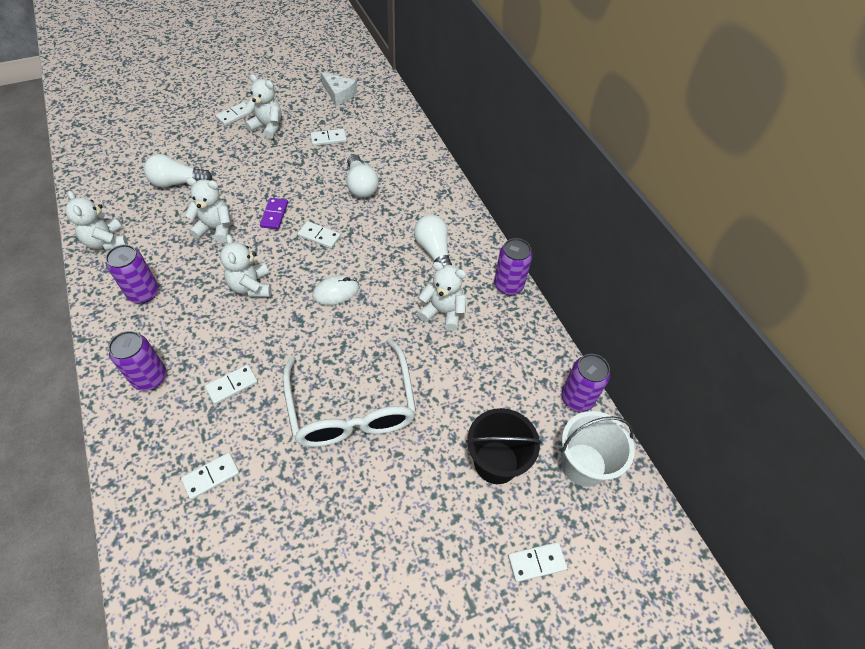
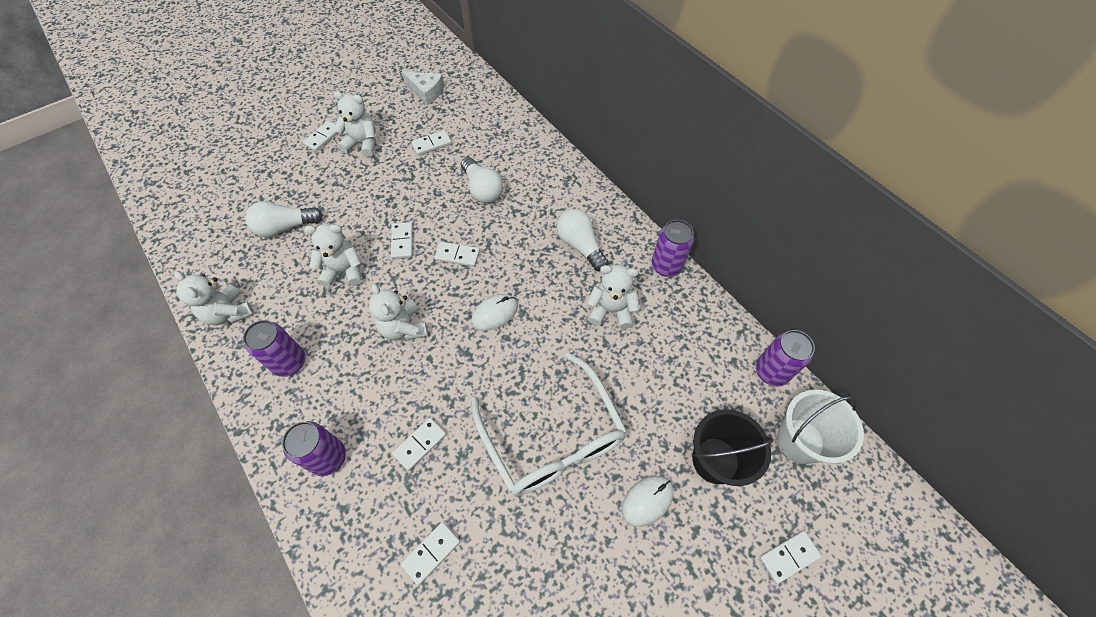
camera: 10 degrees left, 5 degrees up
purple domino [260,198,288,229] -> white domino [391,222,413,259]
none -> white mouse [622,476,674,527]

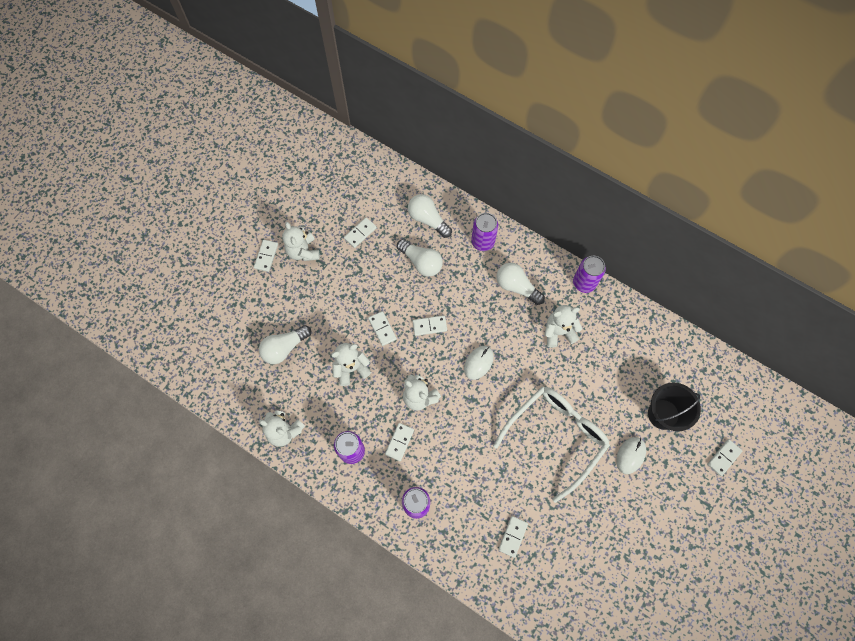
camera: 20 degrees left, 10 degrees up
white teddy bear [333,91,376,157] -> white teddy bear turned 105 degrees counterclockwise [282,222,320,261]
white domino [392,418,446,471] -> white domino moved to [385,423,414,461]
white cheese [402,71,444,105] -> none
white glasses [471,352,627,496] -> white glasses turned 90 degrees counterclockwise [493,386,610,503]
purple can [756,330,815,386] -> purple can moved to [471,213,498,251]
white bucket [777,389,864,464] -> none
none -> white light bulb [408,194,452,238]

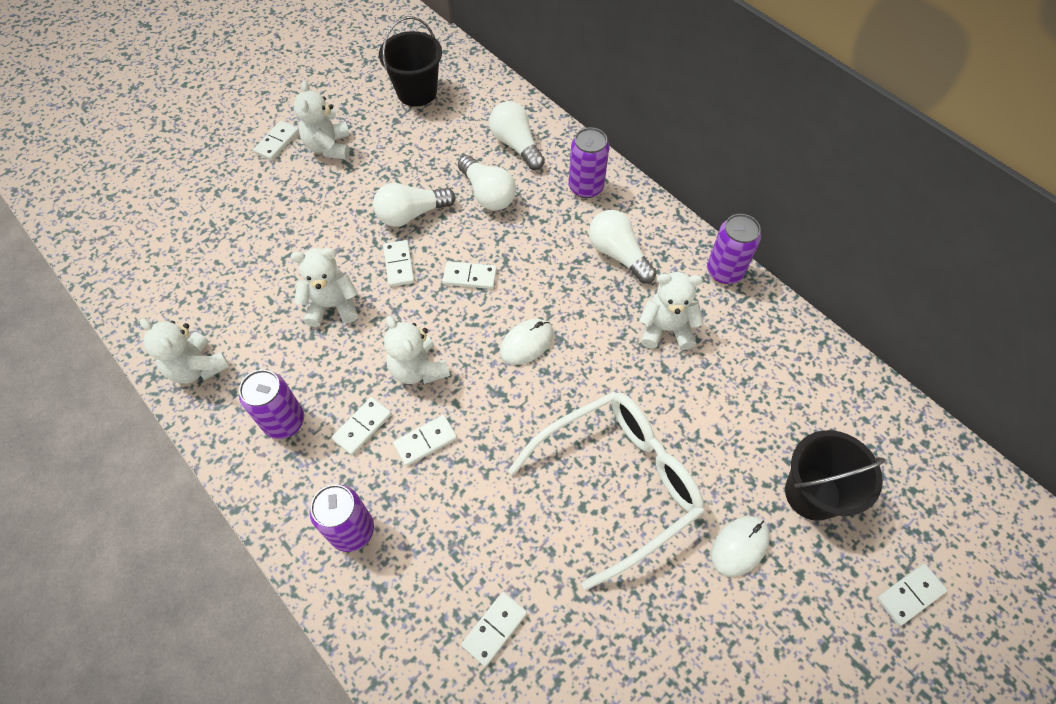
camera: 15 degrees right, 10 degrees down
white light bulb [259,325,311,364] -> white light bulb moved to [373,183,456,227]
white domino [344,217,377,248] -> white domino moved to [393,415,457,466]
none -> black bucket [379,16,442,106]

